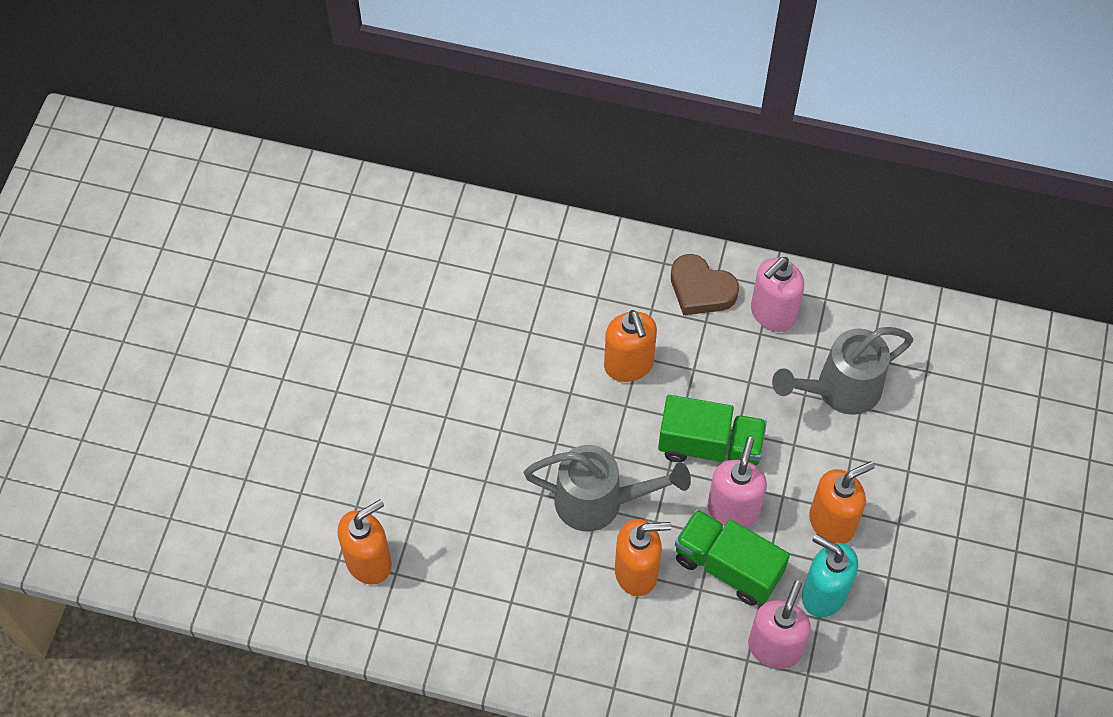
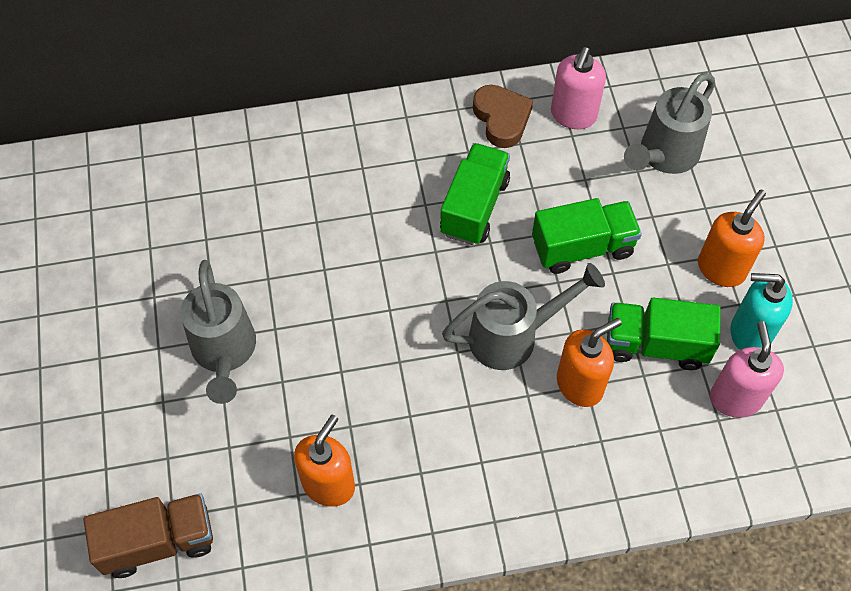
camera: 25 degrees left, 0 degrees up
orange soap dispenser [604,310,657,382] -> green truck [440,143,510,245]
brown heart [671,254,739,315] -> brown heart turned 120 degrees counterclockwise [473,85,533,148]
pink soap dispenser [707,437,767,528] -> none
none -> brown truck [83,493,213,578]
none -> grey watering can [181,260,256,404]

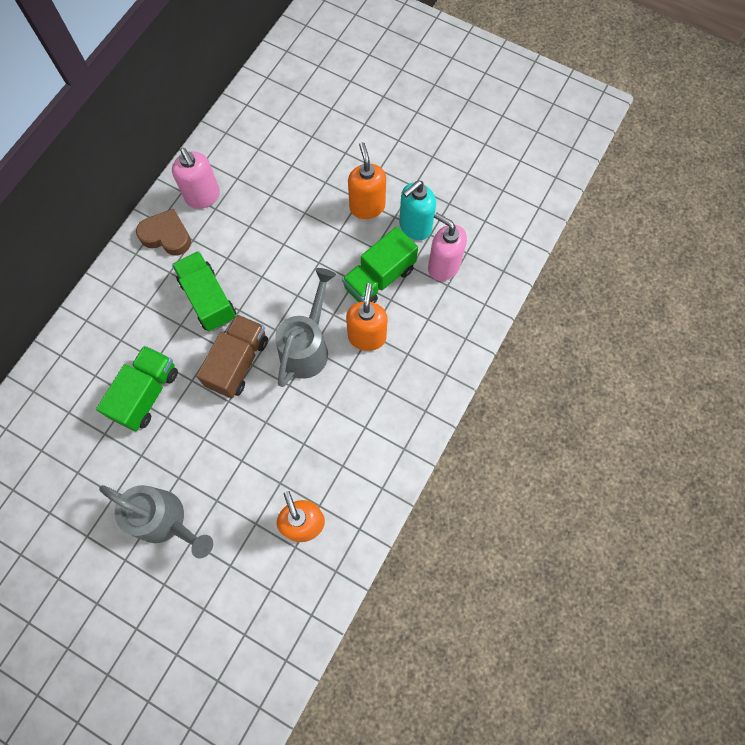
camera: 50 degrees left, 10 degrees up
brown truck [83,493,213,578] -> brown truck moved to [196,314,268,398]
green truck [532,198,642,274] -> green truck moved to [96,346,178,431]
grey watering can [624,73,715,174] -> none

